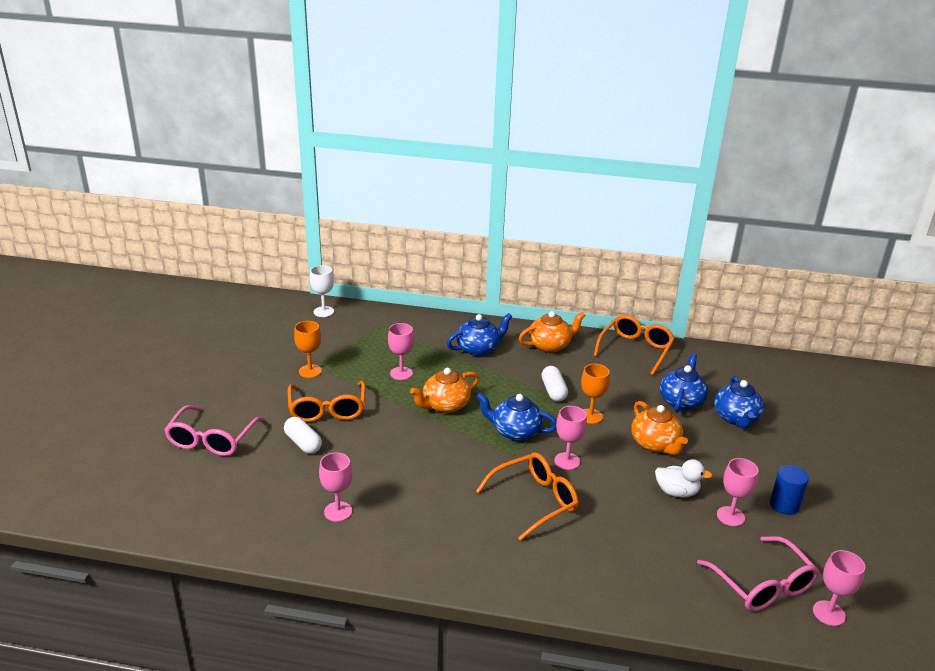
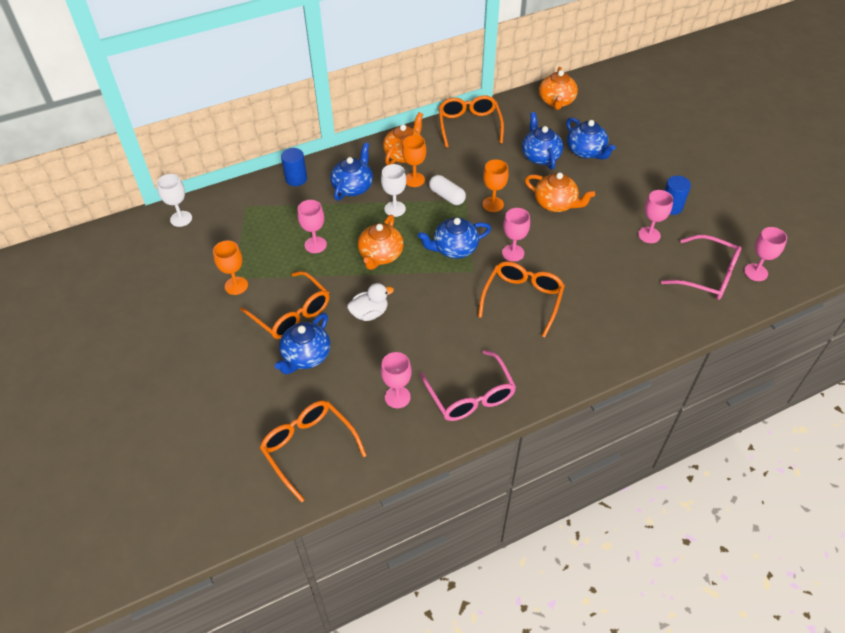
camera: 35 degrees left, 20 degrees up
pink glasses [164,405,263,456] -> pink glasses moved to [420,350,516,421]
white capsule [284,417,322,454] -> blue teapot [275,313,330,375]
white duck [655,459,713,498] -> white duck moved to [347,283,394,321]
none -> orange glasses [260,400,367,502]
none -> blue cylinder [281,148,307,186]
none -> white goblet [381,164,406,217]
none -> orange goblet [402,135,426,187]
none -> orange teapot [539,67,578,110]

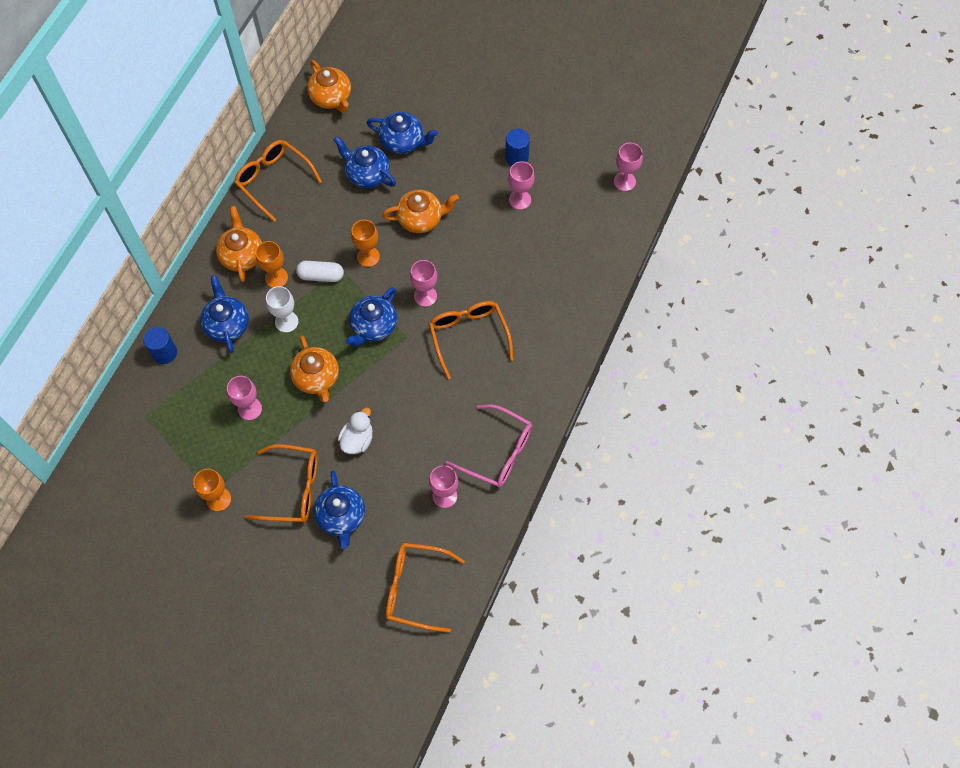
camera: 40 degrees left, 15 degrees up
white goblet [157,174,192,227] -> none
pink glasses [661,235,741,300] -> none

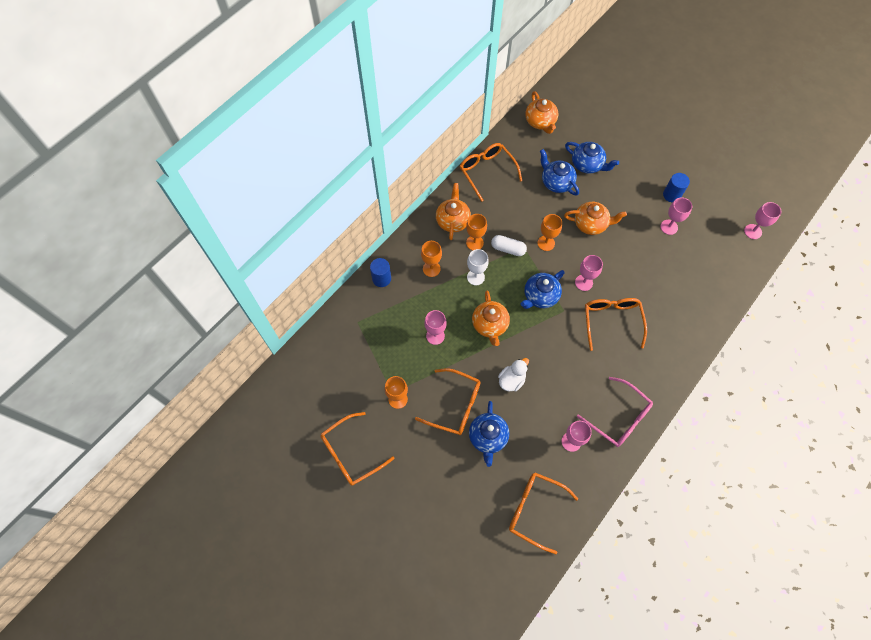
camera: 15 degrees right, 0 degrees up
blue teapot [200,275,249,353] -> orange goblet [421,241,442,277]
none -> orange glasses [320,412,395,486]

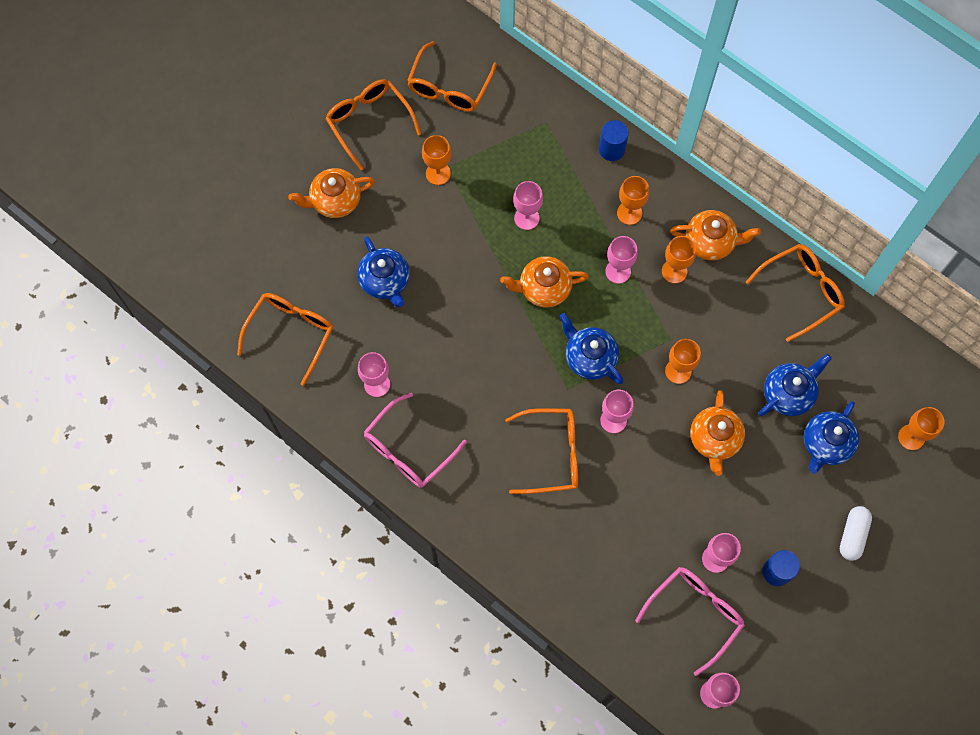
camera: 90 degrees right, 5 degrees up
orange glasses [415,368,481,435] -> orange glasses moved to [407,41,497,112]
white goblet [467,249,489,285] -> pink goblet [605,236,638,284]
blue teapot [469,401,509,467] -> blue teapot turned 120 degrees counterclockwise [357,236,410,307]
white capsule [491,235,527,256] -> white capsule moved to [840,506,872,561]
white duck [498,358,529,392] -> none
orange teapot [525,91,558,134] -> orange teapot moved to [288,168,375,218]
none -> pink glasses [635,567,745,676]
none -> orange goblet [898,407,945,450]

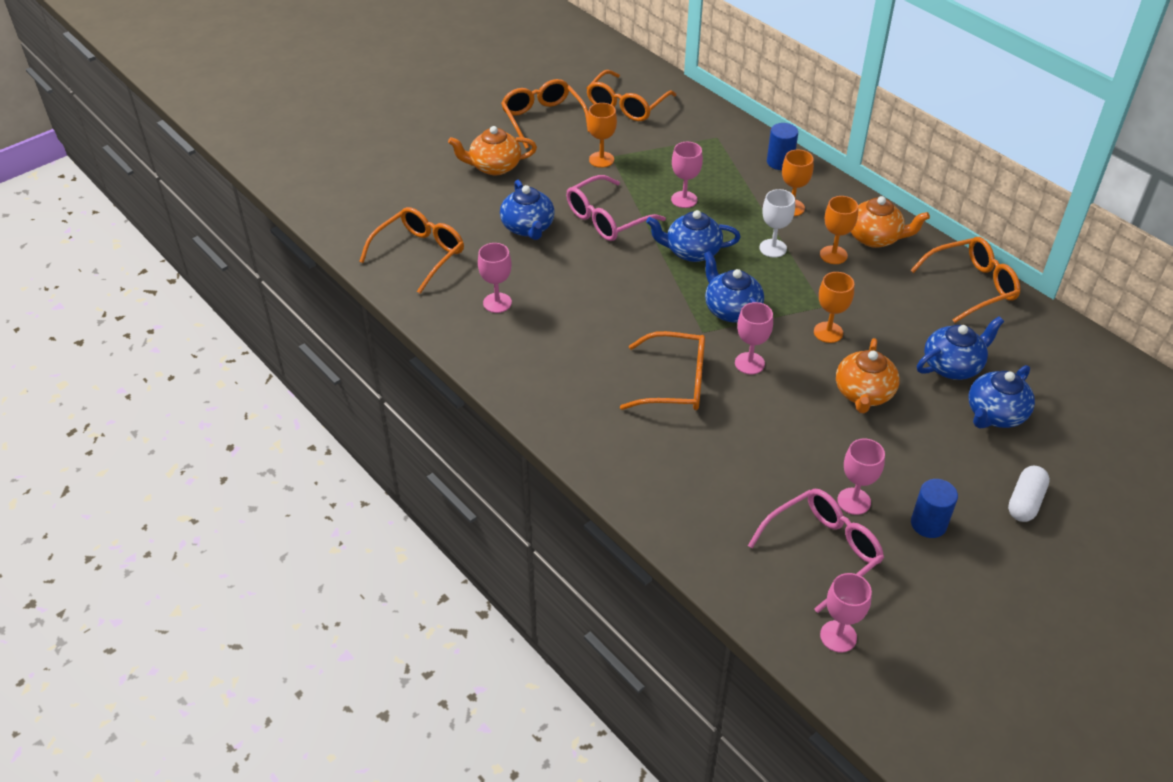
camera: 10 degrees right, 25 degrees down
pink glasses [364,393,467,488] -> pink glasses moved to [566,175,666,241]
orange teapot [500,256,589,307] -> blue teapot [646,210,741,262]
pink goblet [605,236,638,284] -> white goblet [759,189,795,258]
orange goblet [898,407,945,450] -> none

